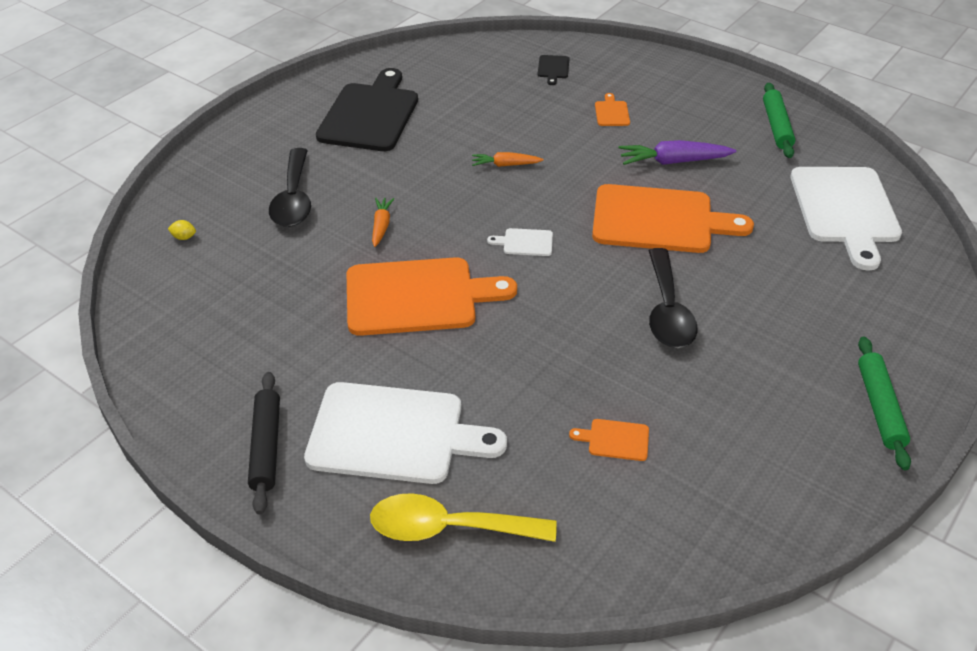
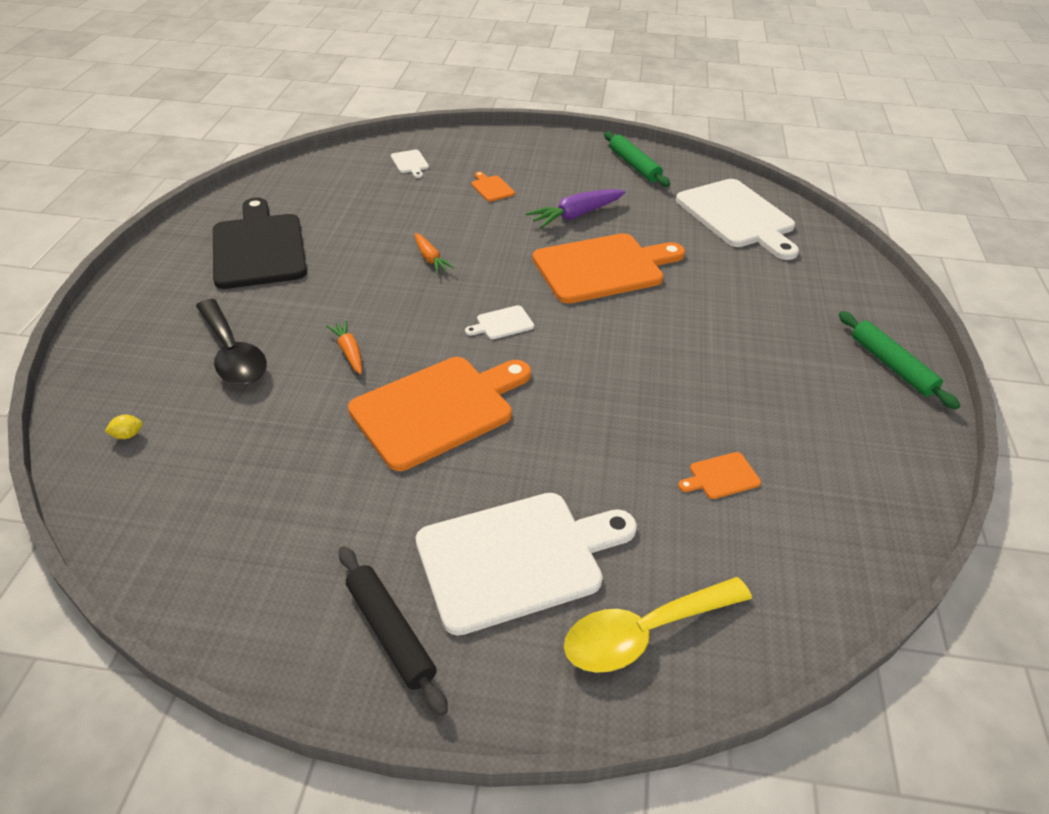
camera: 30 degrees left, 0 degrees up
orange carrot [472,152,544,167] -> orange carrot turned 90 degrees counterclockwise [415,233,454,274]
black cutting board [538,55,570,85] -> white cutting board [391,150,429,178]
black spoon [649,248,698,348] -> none

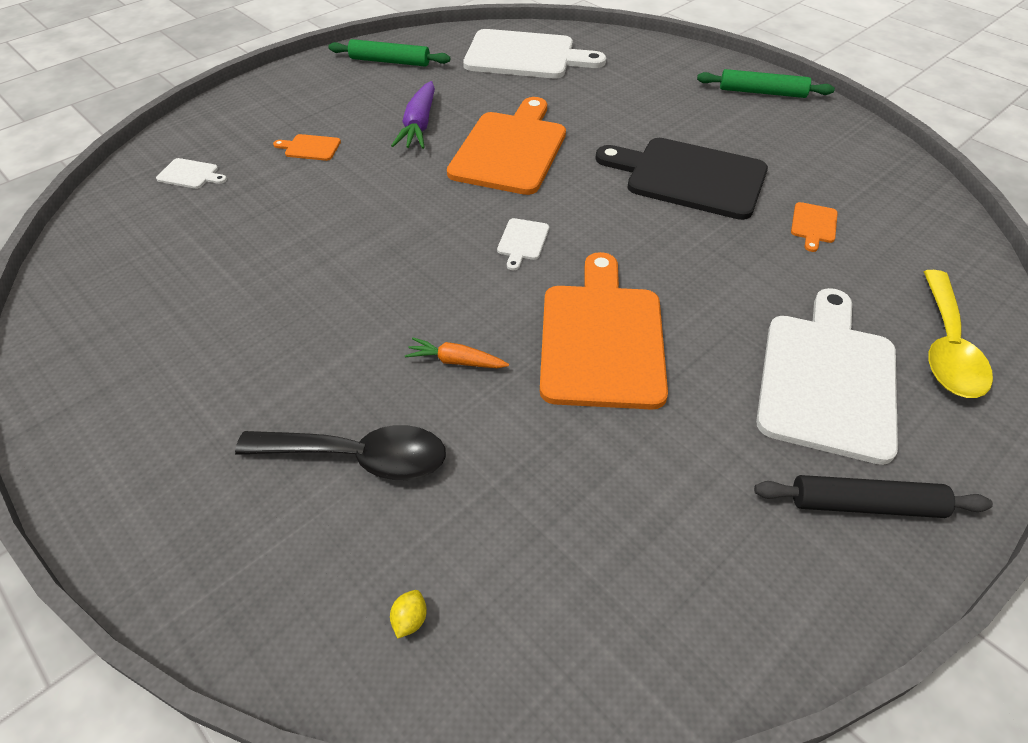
camera: 50 degrees left, 5 degrees up
black cutting board [213,198,307,289] -> black cutting board moved to [595,138,768,220]
orange carrot [415,233,454,274] -> none

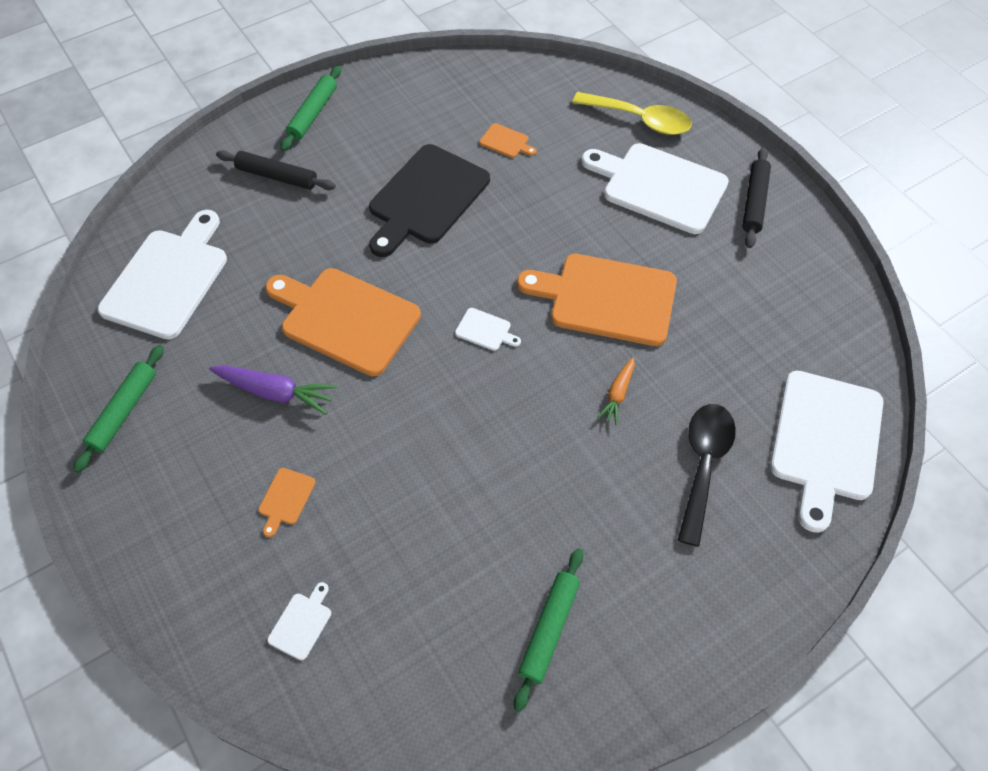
camera: 80 degrees left, 10 degrees up
yellow lemon [390,590,427,639] -> white cutting board [770,371,884,533]
none -> black rolling pin [216,150,336,190]
none -> green rolling pin [514,548,583,712]

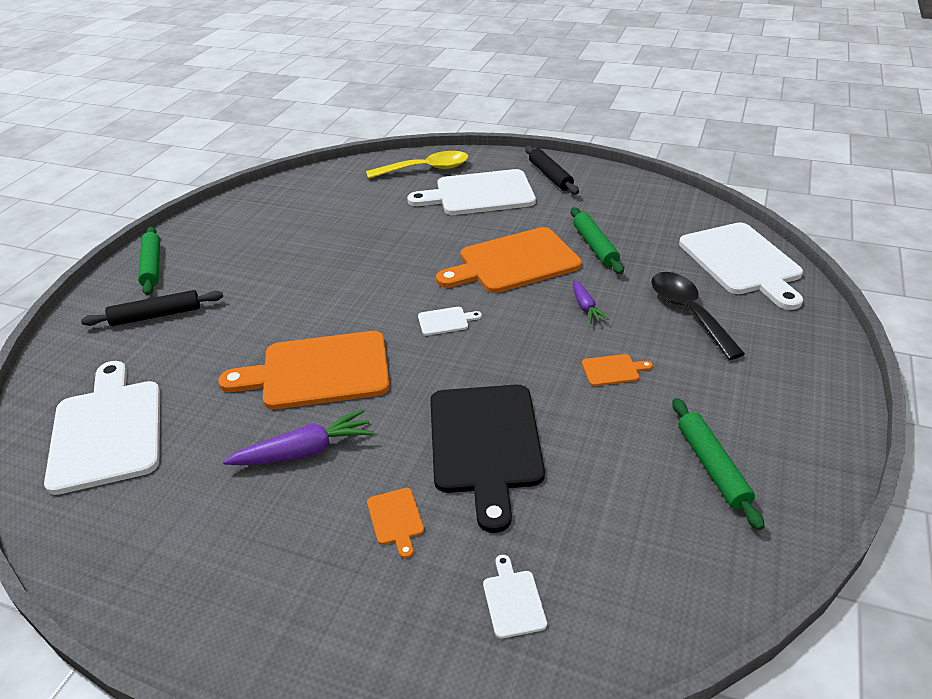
camera: 35 degrees left, 20 degrees down
green rolling pin [73,345,164,473] -> green rolling pin moved to [571,207,624,274]
black cutting board [369,144,490,257] -> black cutting board moved to [430,385,545,533]
orange cutting board [479,123,536,158] -> orange cutting board moved to [582,354,653,386]
orange carrot [597,357,635,425] -> purple carrot [573,279,609,324]

